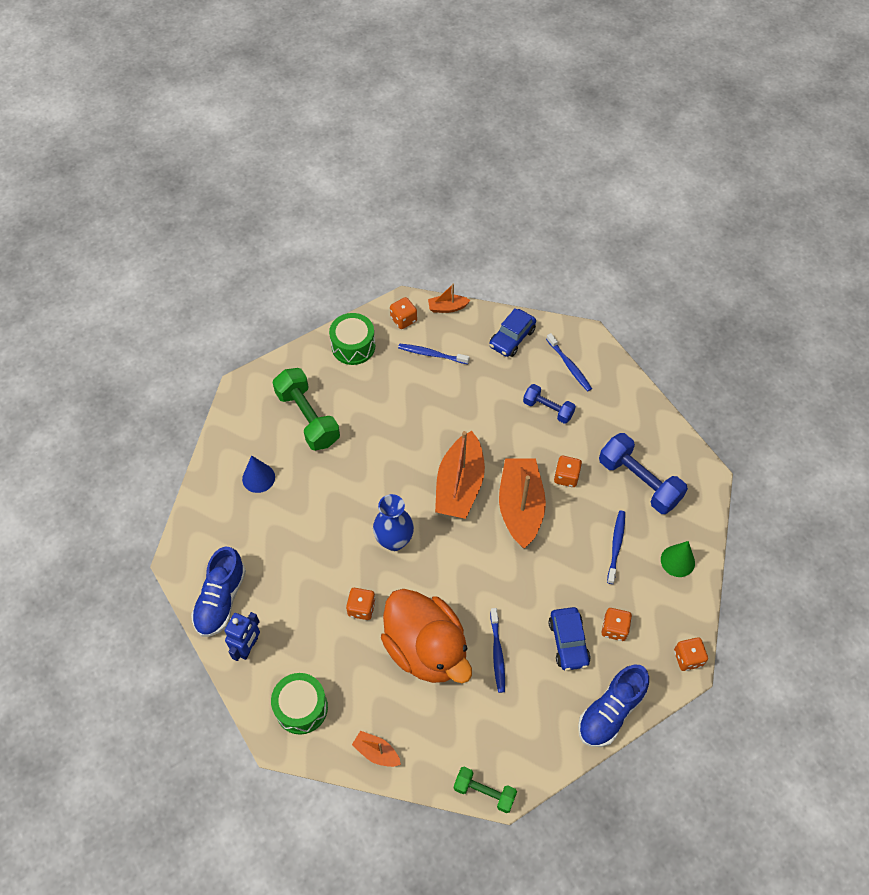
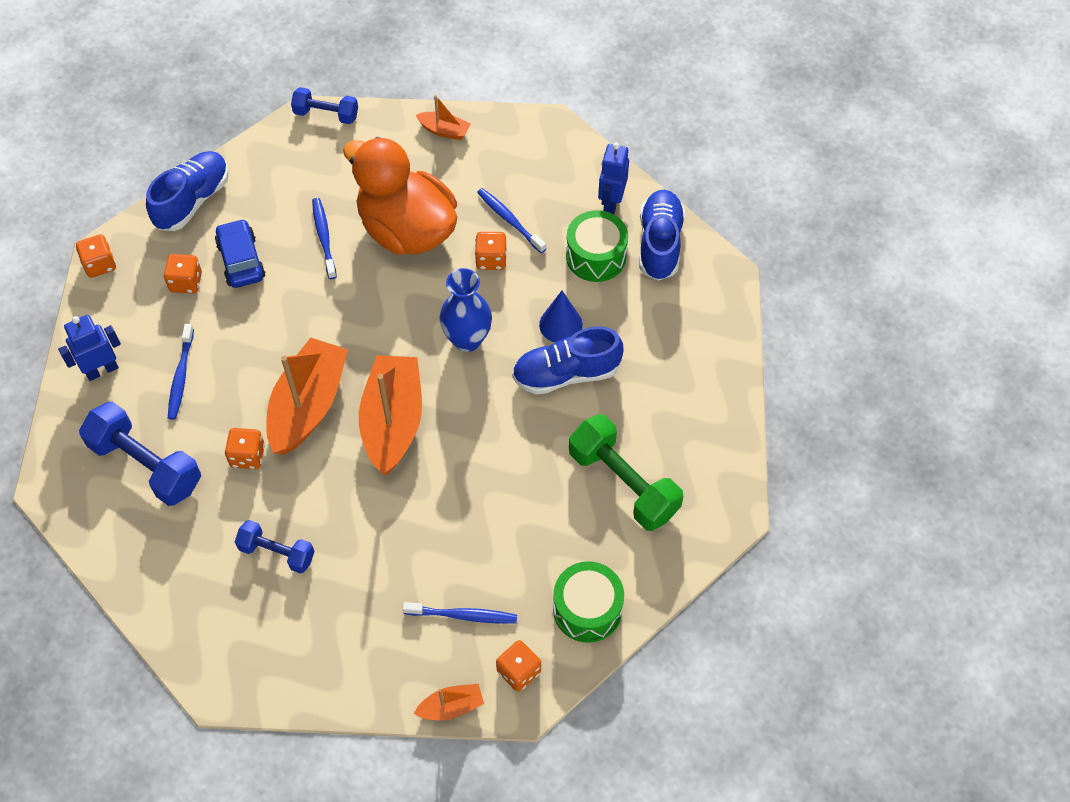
camera: 170 degrees right, 0 degrees up
blue cone [242,455,275,493] -> blue cone moved to [539,291,583,342]
green drum [271,673,328,735] -> green drum moved to [566,210,628,282]
green dumbbell [454,767,517,813] -> blue dumbbell [291,87,358,124]
blue car [489,309,536,357] -> none
orange boat [499,459,546,548] -> orange boat turned 150 degrees counterclockwise [266,337,348,455]
blue toothbrush [546,333,592,391] -> blue toothbrush moved to [477,188,546,253]
green cone [661,541,695,577] -> blue robot [58,315,121,381]
none -> blue shoe [512,326,623,395]

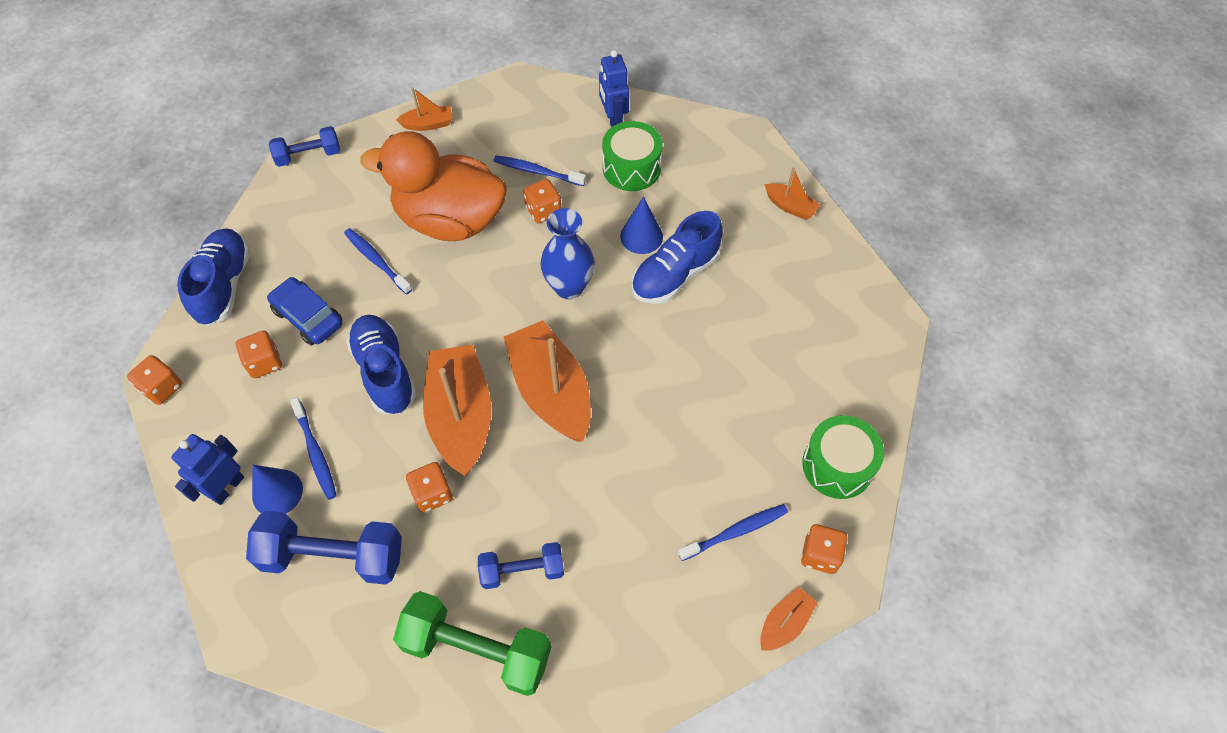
camera: 30 degrees left, 0 degrees up
green dumbbell [569,414,683,531] -> green dumbbell moved to [393,591,552,696]
blue shoe [639,190,685,281] -> blue shoe moved to [346,315,416,414]
none -> blue cone [252,465,303,514]
none -> orange boat [765,167,820,220]

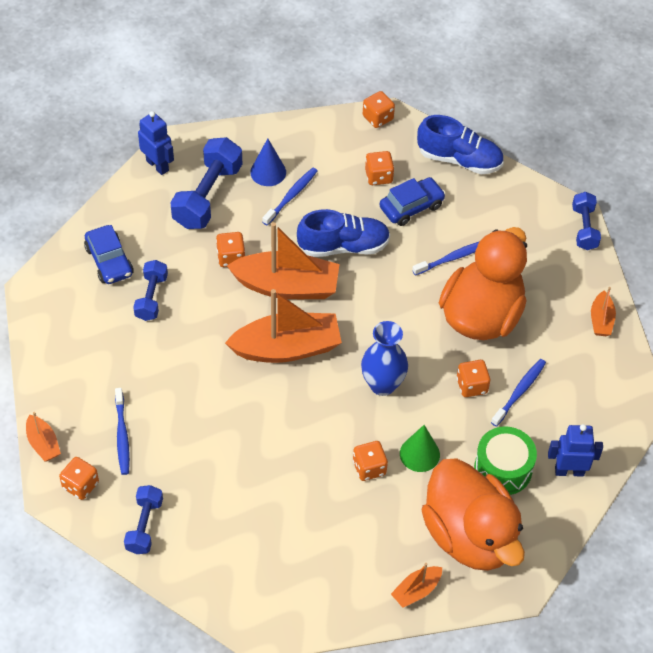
camera: 105 degrees right, 5 degrees down
blue robot [171,434,244,505] -> blue robot moved to [138,111,174,175]
blue toothbrush [290,398,337,500] -> blue toothbrush turned 135 degrees clockwise [263,168,318,226]
green dumbbell [393,591,552,696] -> blue car [84,225,134,284]
blue cone [620,197,663,254] -> green cone [400,425,440,472]
blue shoe [632,211,723,304] -> orange dice [353,441,388,481]
green drum [802,415,884,499] -> blue dumbbell [124,485,163,554]
none -> orange duck [422,458,525,571]

